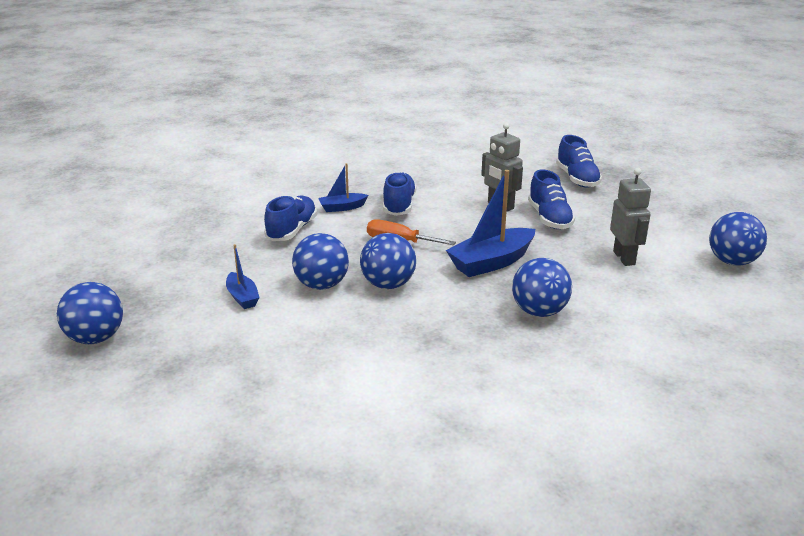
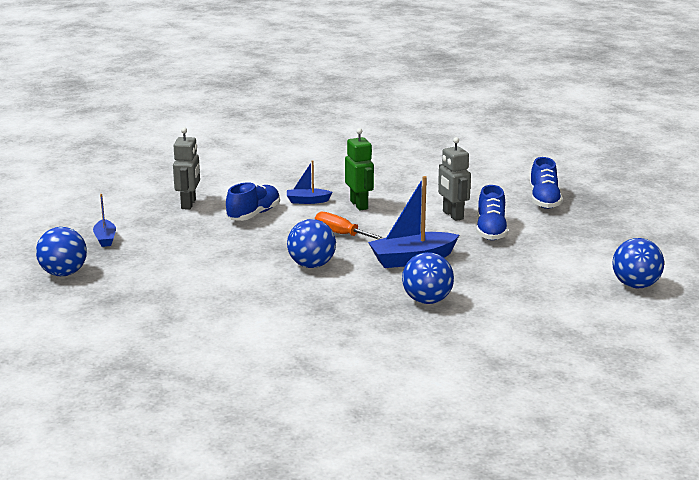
camera: 15 degrees right, 5 degrees down
blue boat [226,244,260,309] -> blue boat moved to [93,194,116,247]
blue ball [292,233,349,290] -> none
blue shoe [383,172,416,216] -> green robot [345,128,374,210]
grey robot [610,168,651,266] -> grey robot moved to [173,127,200,210]

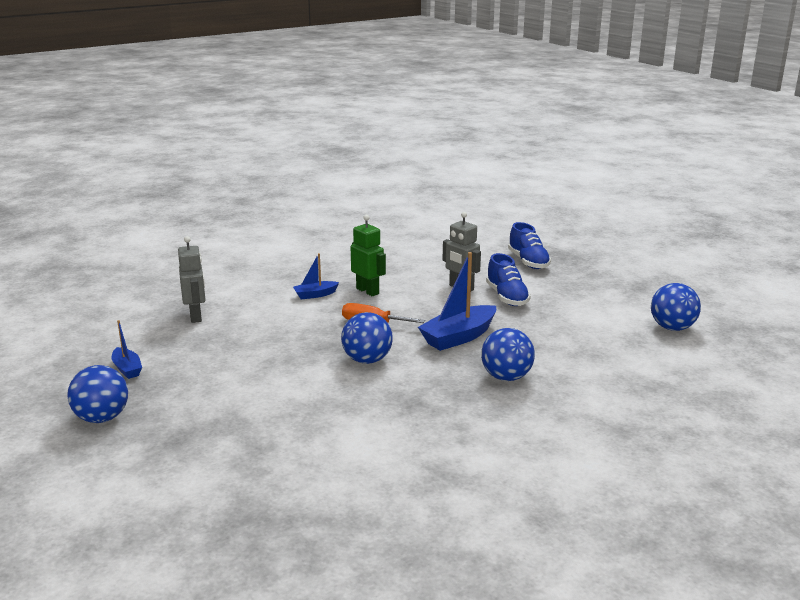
camera: 20 degrees left, 0 degrees up
blue shoe [226,182,280,221] -> none

